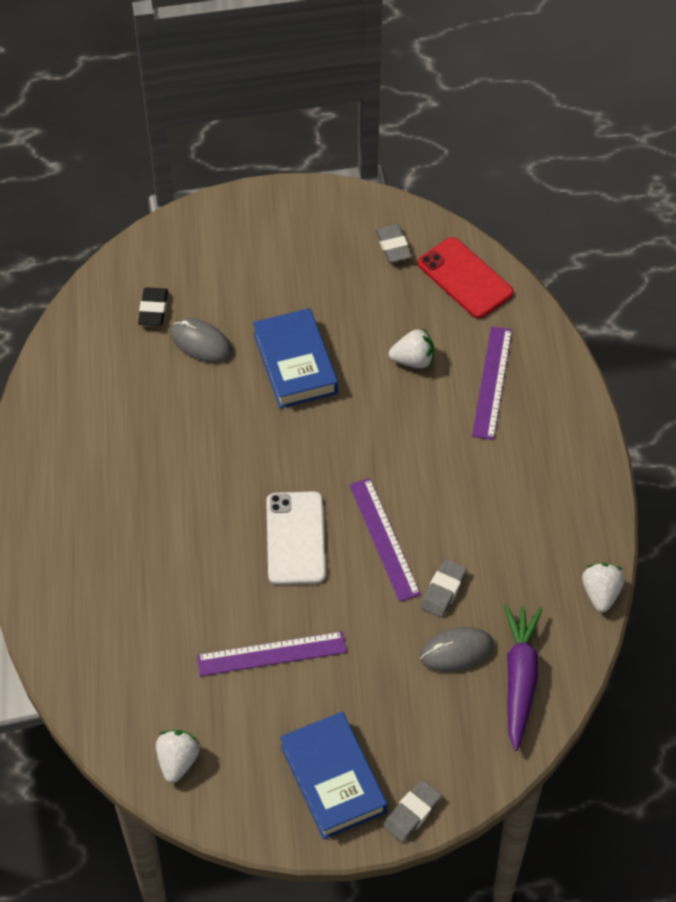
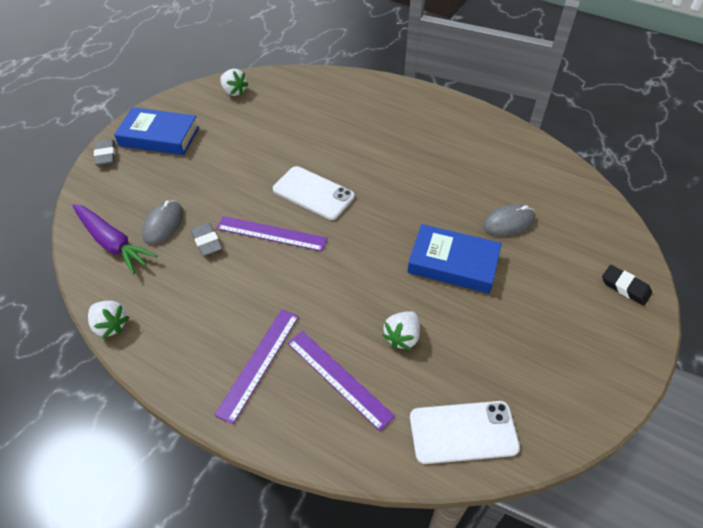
camera: 125 degrees right, 5 degrees down
black eraser [138,287,168,326] -> black eraser moved to [602,265,652,306]
purple ruler [196,631,347,676] -> purple ruler moved to [215,310,299,424]
grey eraser [375,224,412,263] -> none
red phone [418,237,514,319] -> white phone [410,401,520,464]

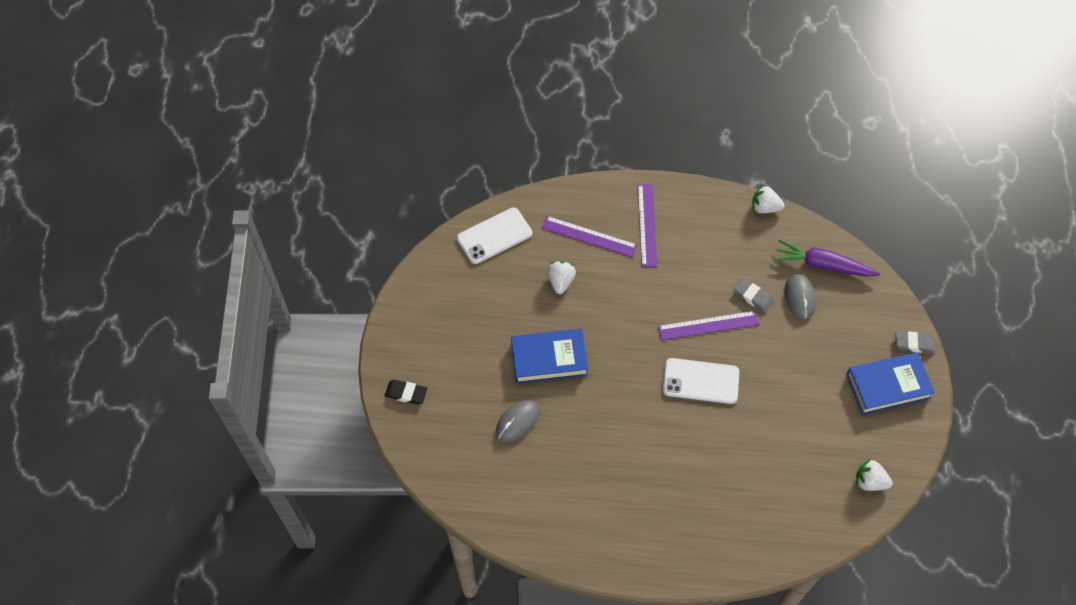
camera: 155 degrees right, 10 degrees up
grey eraser [94,139,115,166] -> grey eraser turned 45 degrees counterclockwise [895,331,935,353]

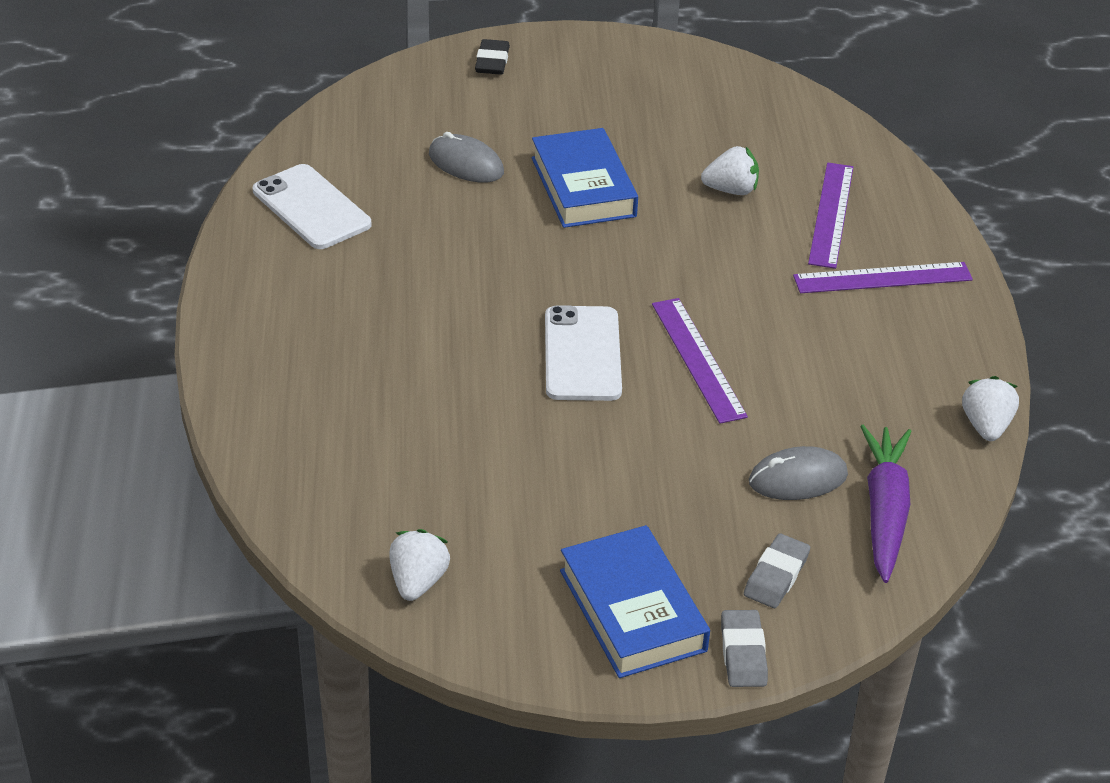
camera: 80 degrees right, 20 degrees down
white phone [457,208,532,264] -> white phone moved to [253,164,371,249]
grey eraser [734,278,774,313] -> grey eraser moved to [744,534,810,608]

